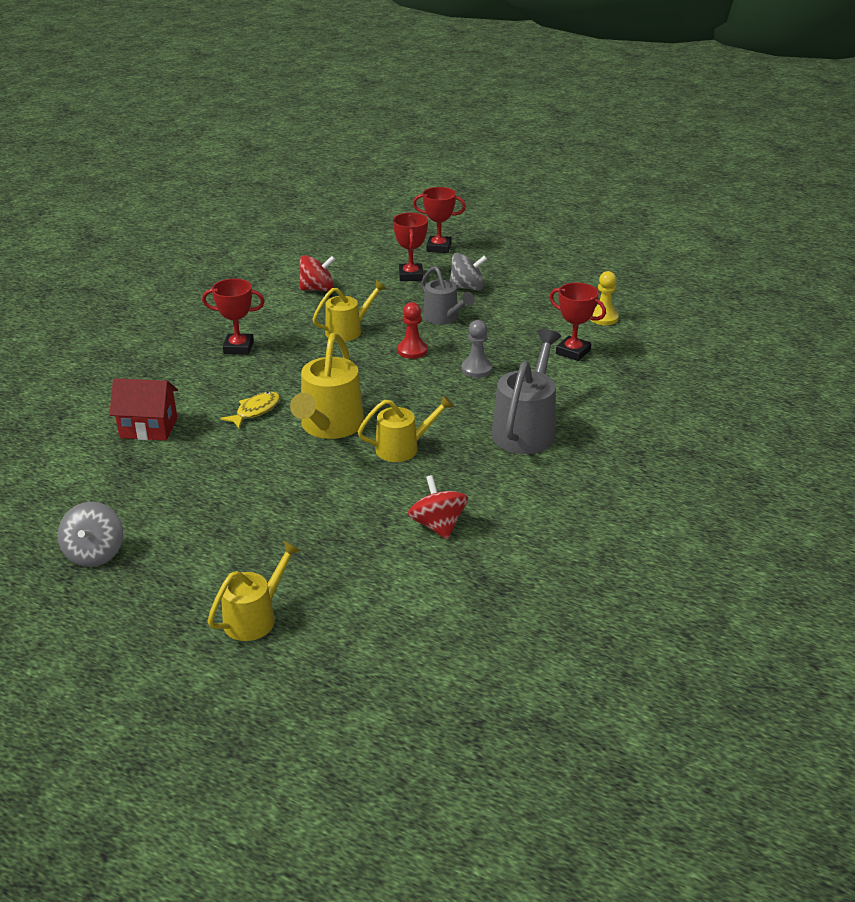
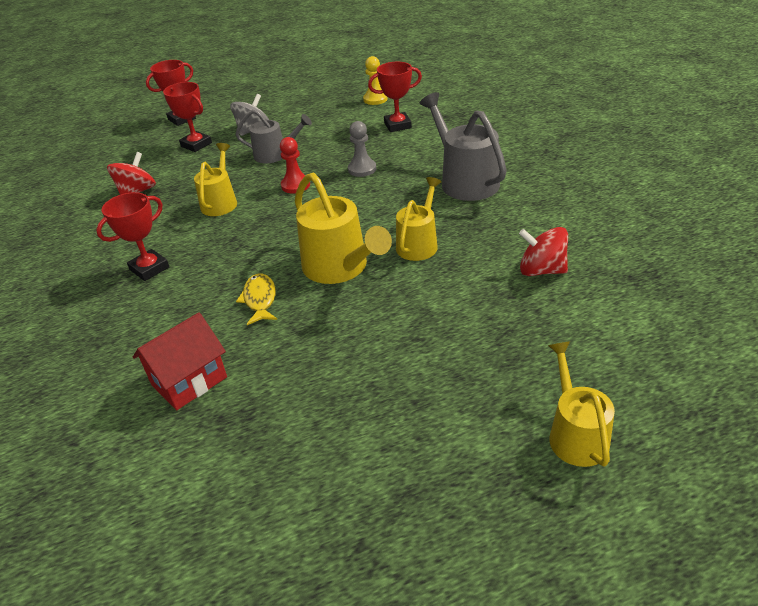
camera: 45 degrees left, 5 degrees up
grey spinning top [58,502,123,567] -> none

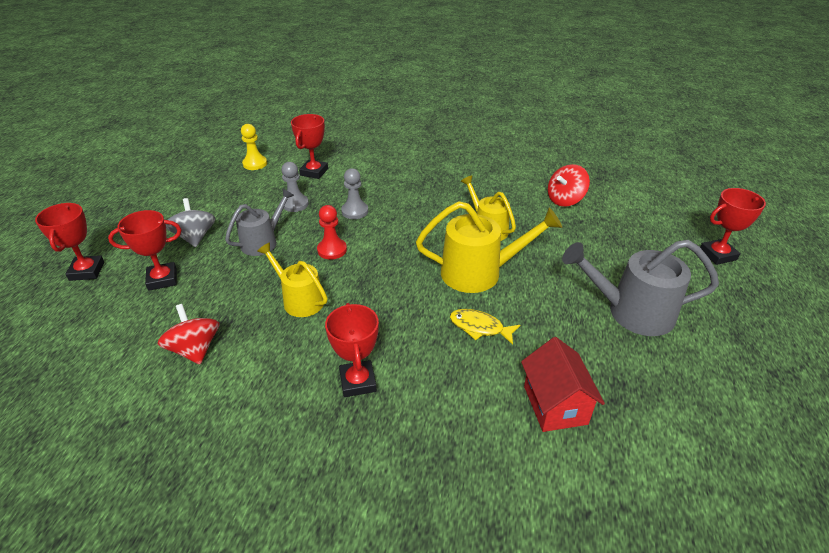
camera: 60 degrees left, 0 degrees up
grey watering can [420,92,507,201] -> grey watering can moved to [562,240,719,336]
yellow watering can [548,342,615,467] -> red trophy [700,188,766,265]
none -> grey pawn [281,162,309,212]

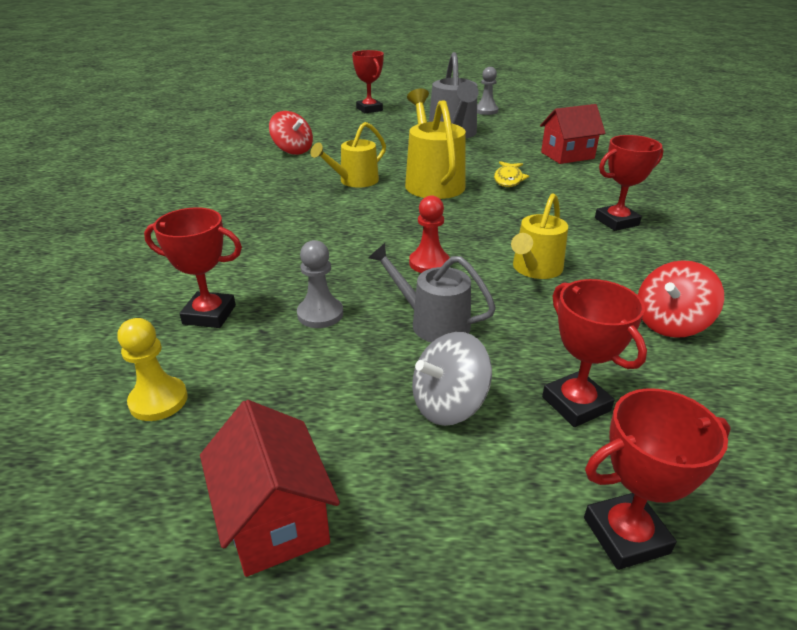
camera: 100 degrees left, 5 degrees down
grey pawn [341,168,368,219] -> grey pawn moved to [477,67,498,115]
none -> red house [200,400,340,577]

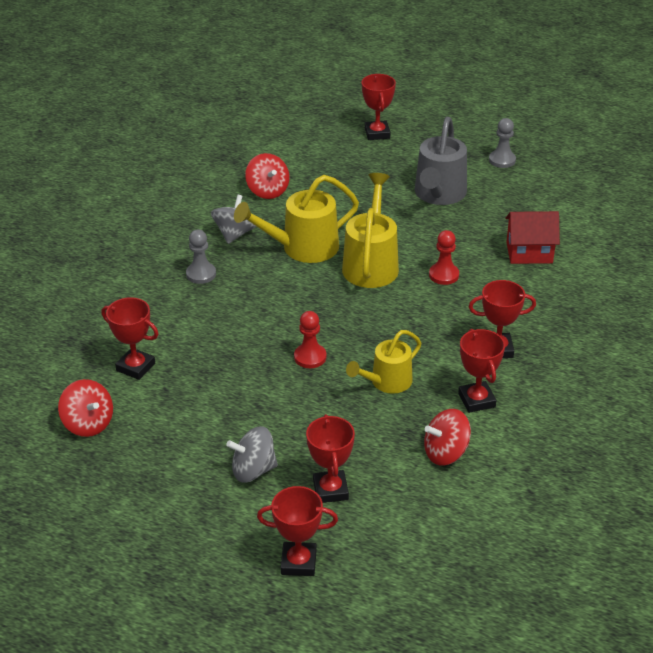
camera: 20 degrees right, 5 degrees up
yellow pawn [118,318,188,421] -> red spinning top [58,379,113,437]
red house [200,400,340,577] -> none
grey pawn [297,240,343,328] -> grey pawn moved to [186,229,216,284]
yellow watering can [310,122,386,188] -> yellow watering can [234,175,359,263], size x1.55
grey watering can [369,243,496,343] -> none
yellow fish [494,161,529,187] -> red pawn [429,230,459,285]
none -> grey spinning top [211,195,256,244]
none -> red trophy [458,329,505,413]

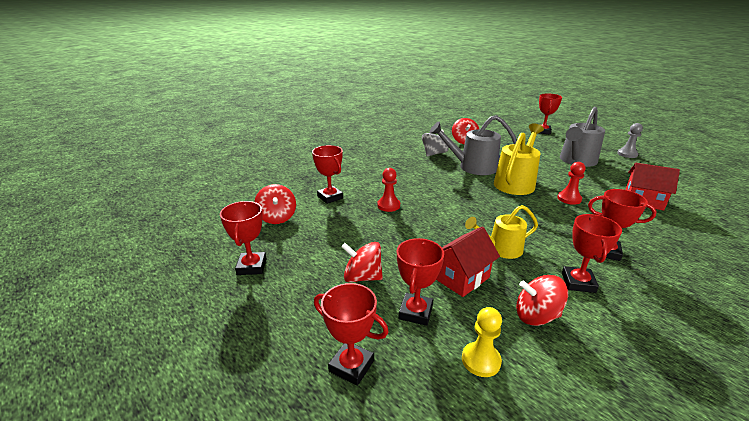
camera: 25 degrees right, 10 degrees down
grey pawn [186,229,216,284] -> none
grey spinning top [226,426,278,483] -> red spinning top [341,242,383,283]
yellow watering can [234,175,359,263] -> grey watering can [429,115,517,175]
red pawn [294,311,326,368] -> red pawn moved to [377,168,400,212]
none -> red trophy [220,201,267,275]
none -> red house [436,226,500,297]
none -> yellow pawn [462,307,502,377]

